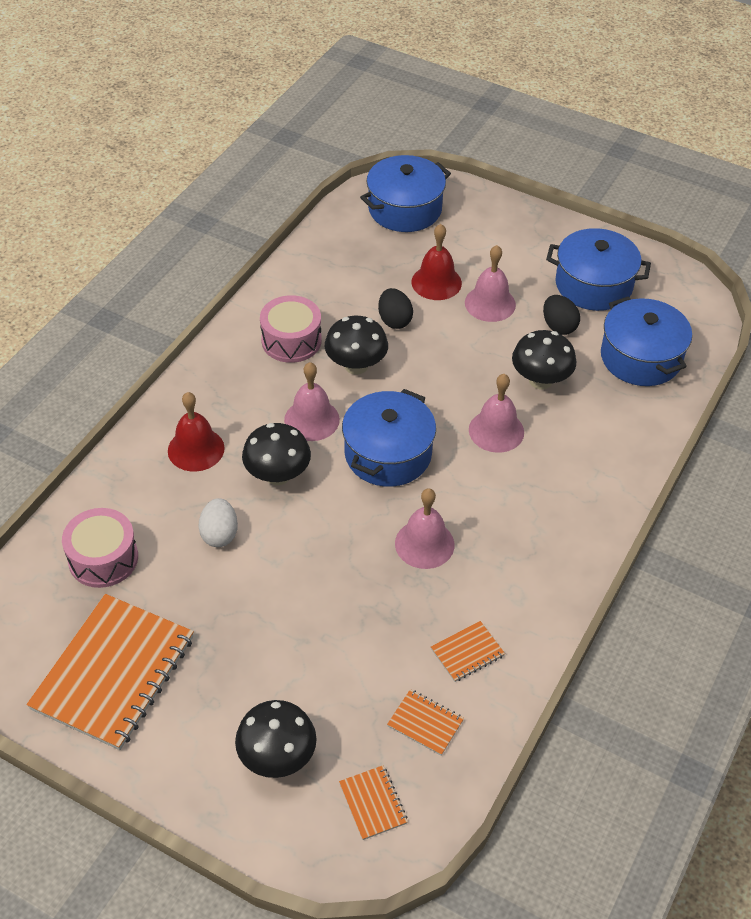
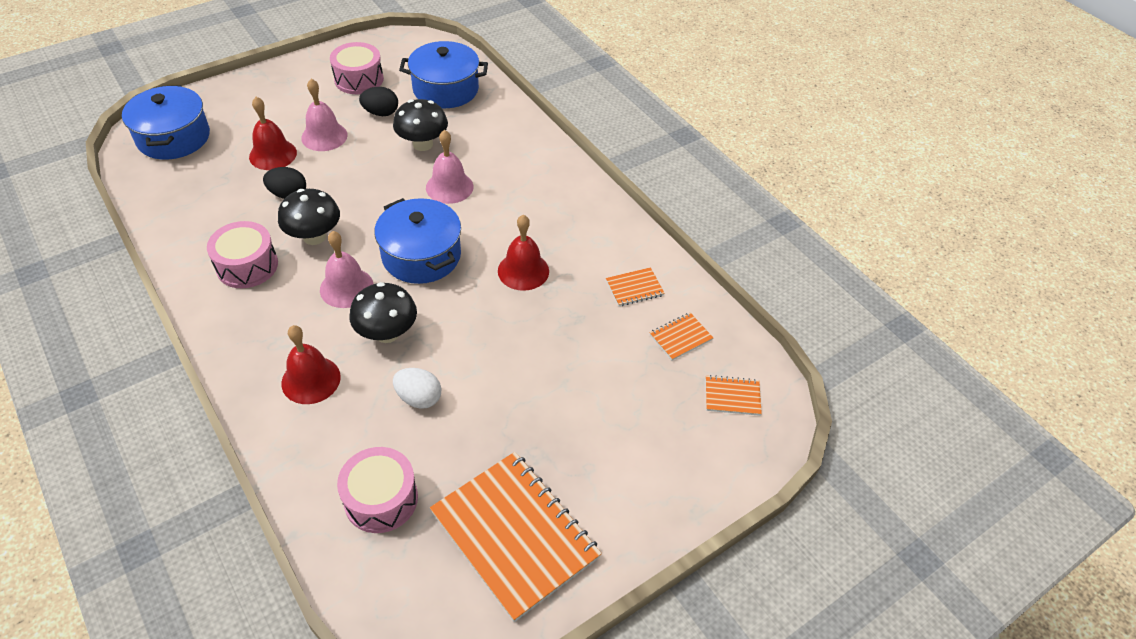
camera: 65 degrees left, 0 degrees up
black mushroom [235,700,317,778] -> none
pink bell [395,488,455,569] -> red bell [498,215,549,291]
orange notebook [431,621,505,682] -> orange notebook turned 75 degrees clockwise [606,267,665,306]
blue pot [546,228,651,311] -> pink drum [330,42,384,94]

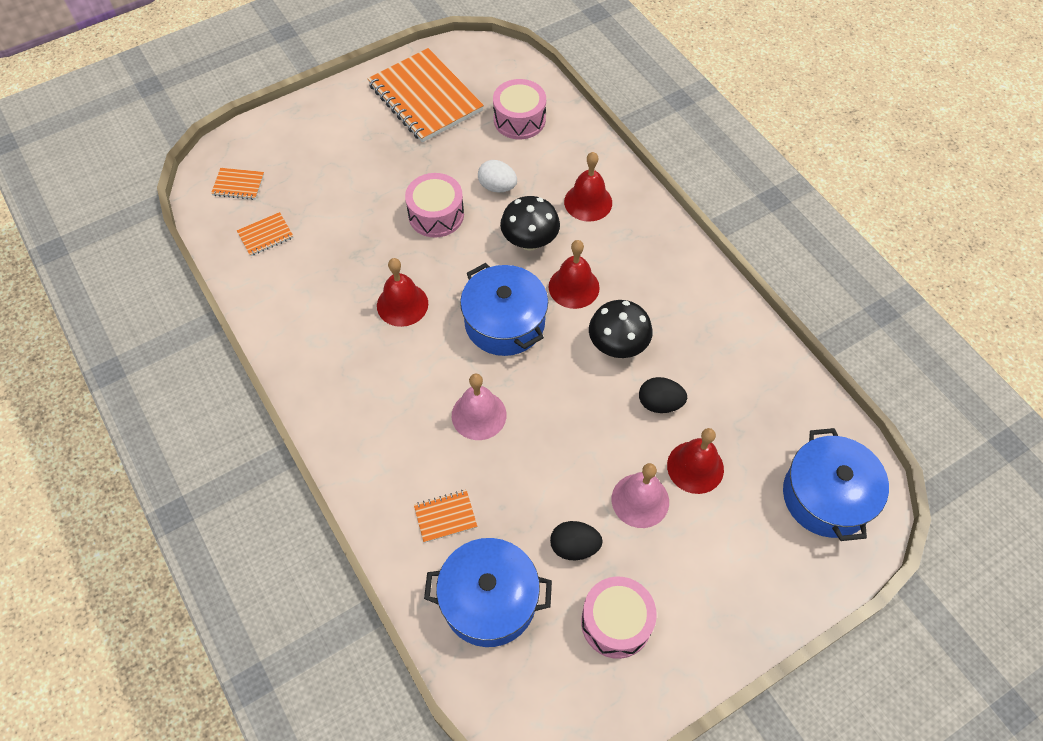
camera: 175 degrees left, 10 degrees up
pink drum [207,221,278,288] -> pink drum moved to [405,173,464,238]
pink bell [320,231,374,308] -> red bell [549,240,600,309]
black mushroom [393,99,448,151] -> none
orange notebook [606,267,665,306] -> orange notebook moved to [414,490,477,543]

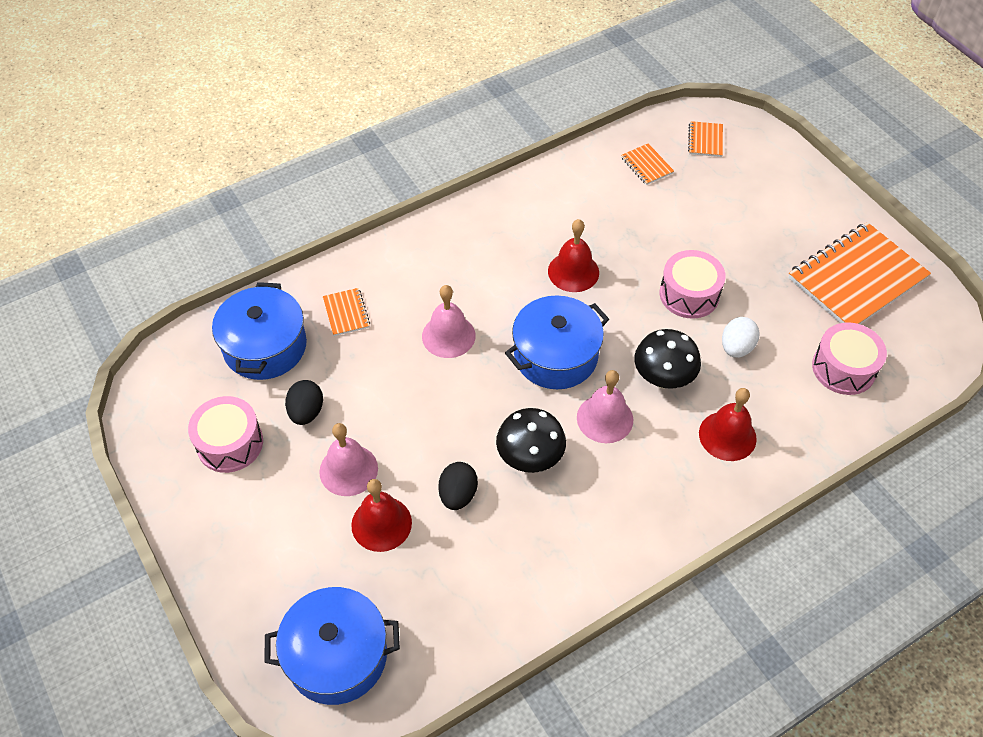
camera: 90 degrees right, 5 degrees down
red bell [549,240,600,309] -> pink bell [577,370,633,443]

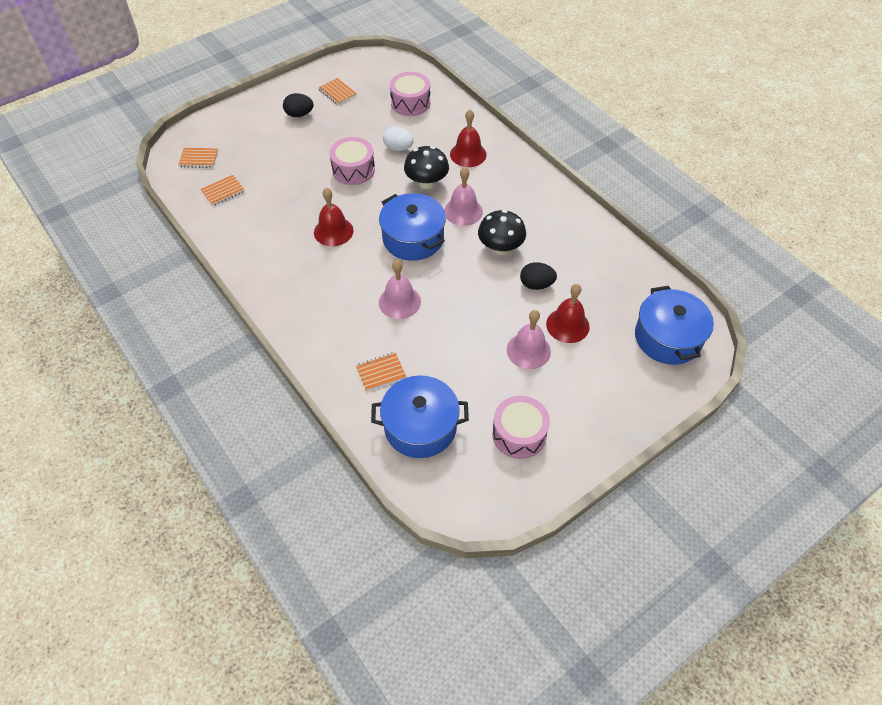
camera: 95 degrees left, 0 degrees up
black egg [285,380,323,425] -> black egg moved to [283,93,314,117]
orange notebook [788,222,931,324] -> orange notebook [318,78,357,105], size x0.43

